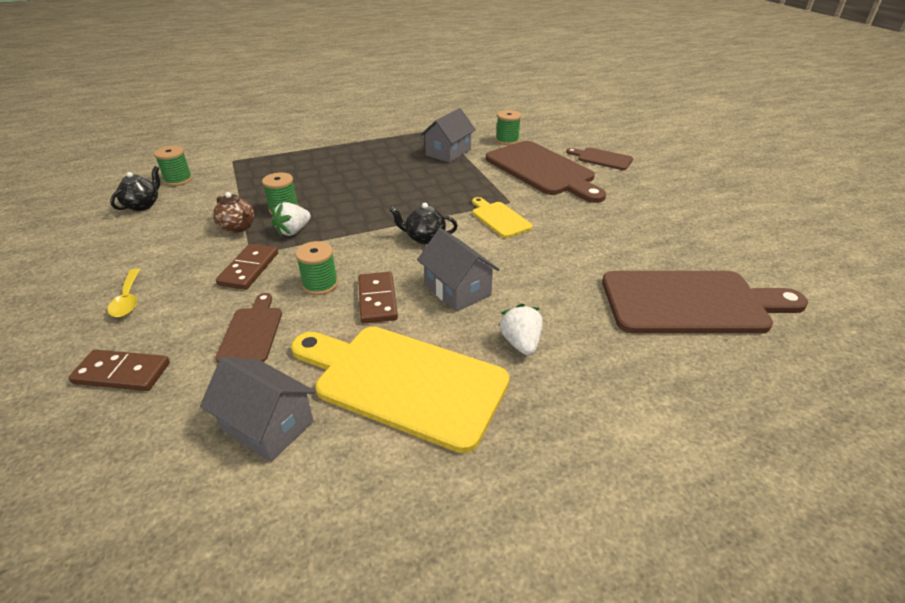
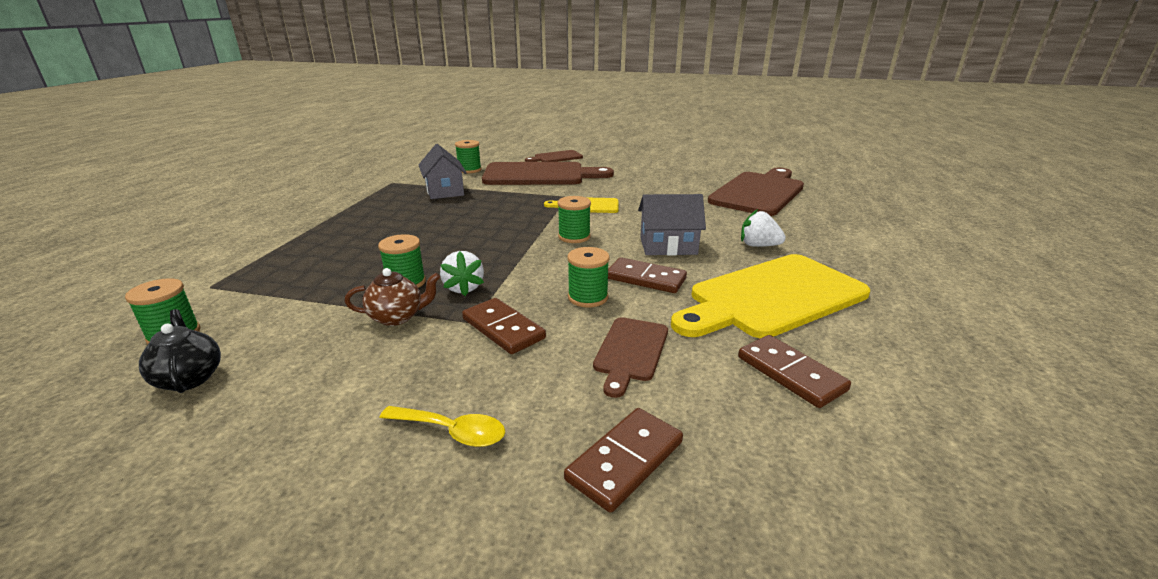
camera: 55 degrees left, 10 degrees down
grey house [200,357,316,462] -> brown domino [738,335,851,408]
brown cutting board [215,293,282,363] -> brown cutting board turned 105 degrees counterclockwise [593,317,668,398]
black teapot [390,203,458,244] -> green spool [557,196,591,243]

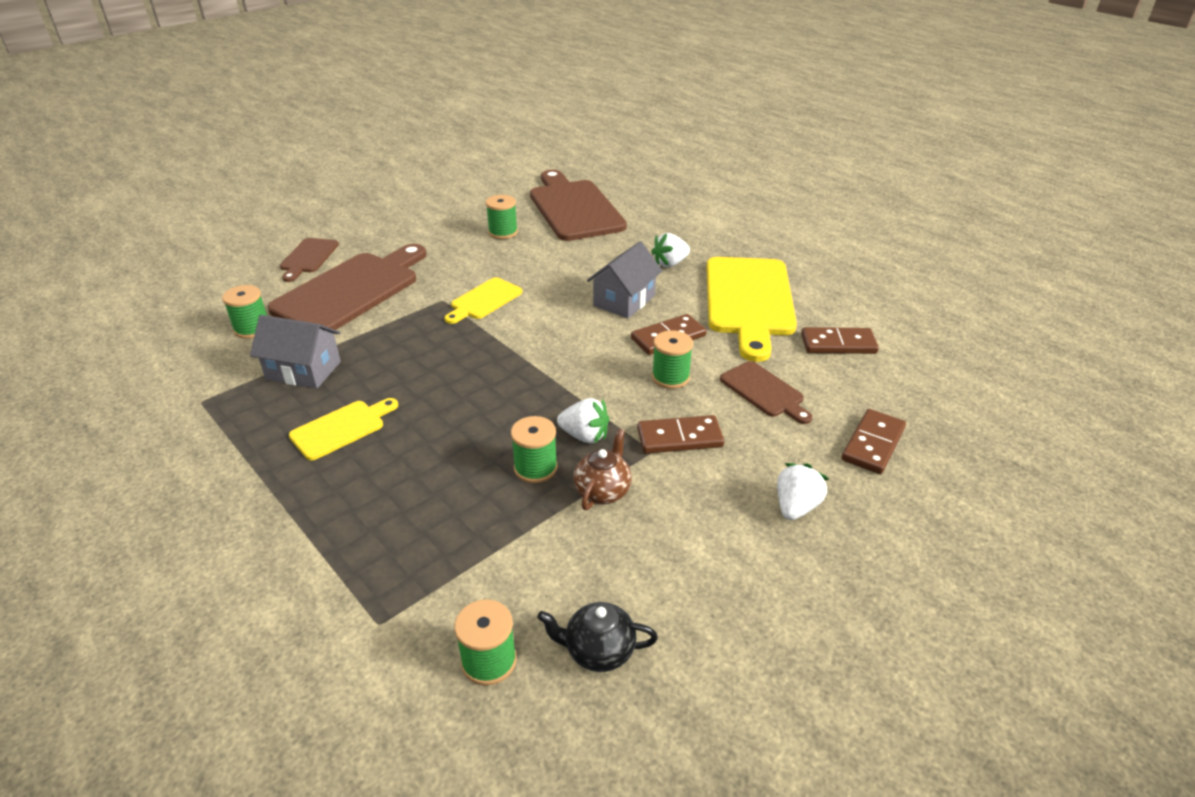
camera: 55 degrees left, 10 degrees up
yellow spoon [379,406,505,447] -> white strawberry [777,463,829,520]
green spool [557,196,591,243] -> green spool moved to [486,195,518,239]
brown domino [564,408,683,513] -> brown domino turned 45 degrees clockwise [842,409,906,474]
none -> yellow cutting board [289,398,398,460]

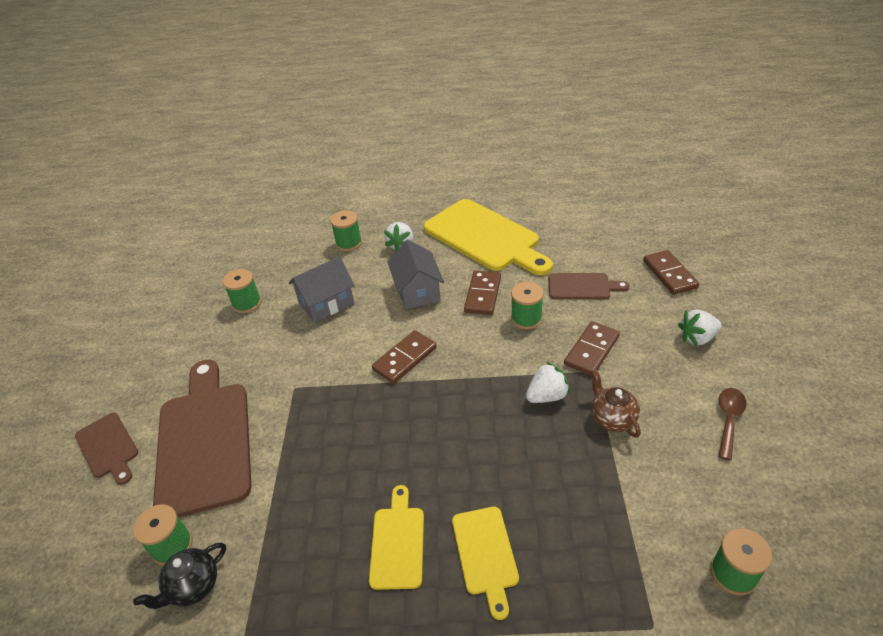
camera: 45 degrees left, 5 degrees up
grey house [250,315,341,389] -> grey house moved to [289,257,355,323]
yellow cutting board [444,277,522,324] -> yellow cutting board moved to [452,507,519,620]
green spool [511,416,558,483] -> green spool moved to [330,210,362,251]
brown cutting board [530,170,627,241] -> none
black teapot [537,602,658,672] -> black teapot moved to [133,542,226,609]
white strawberry [777,463,829,520] -> white strawberry turned 90 degrees counterclockwise [678,310,722,346]
brown domino [801,327,879,354] -> brown domino moved to [372,330,437,384]
none -> brown spoon [718,388,747,461]

